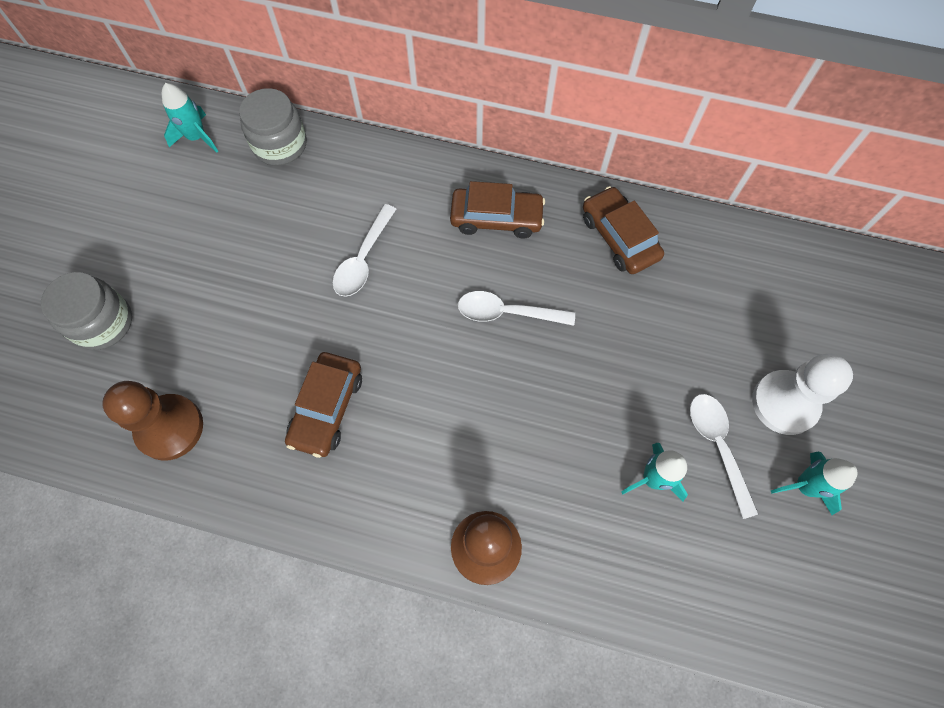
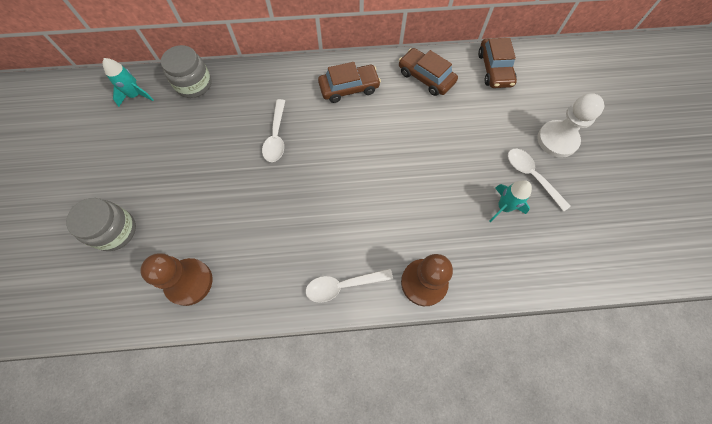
camera: 20 degrees left, 0 degrees up
brown car [285,352,362,458] -> brown car moved to [478,38,517,88]
white spoon [458,291,575,326] -> white spoon moved to [306,269,393,303]
turquoise rocket [771,451,857,515] -> none

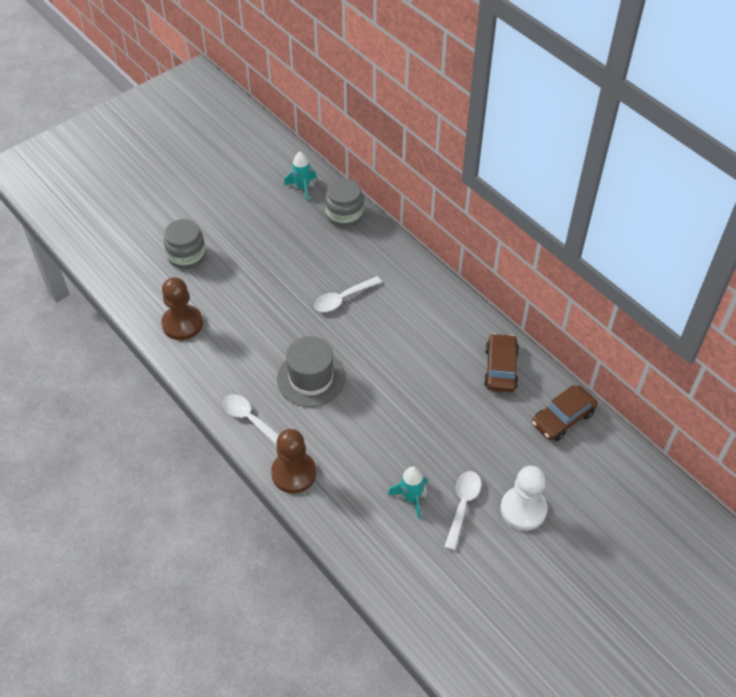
camera: 55 degrees right, 15 degrees down
brown car [318,62,381,103] -> none
none -> grey hat [277,336,346,407]

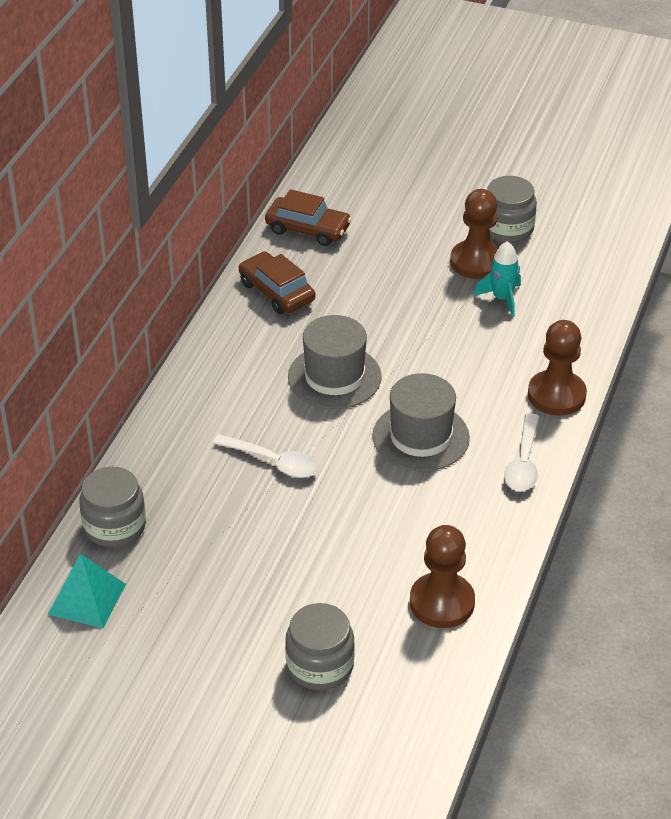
camera: 120 degrees left, 10 degrees down
turquoise rocket [284,152,317,201] -> turquoise pyramid [47,554,126,628]
white spoon [444,471,481,550] -> brown pawn [450,189,499,279]
brown car [484,333,519,392] -> brown car turned 75 degrees clockwise [239,251,315,314]
white pawn [500,466,547,531] -> none
none -> grey hat [288,315,382,409]
none -> grey jar [487,176,537,243]

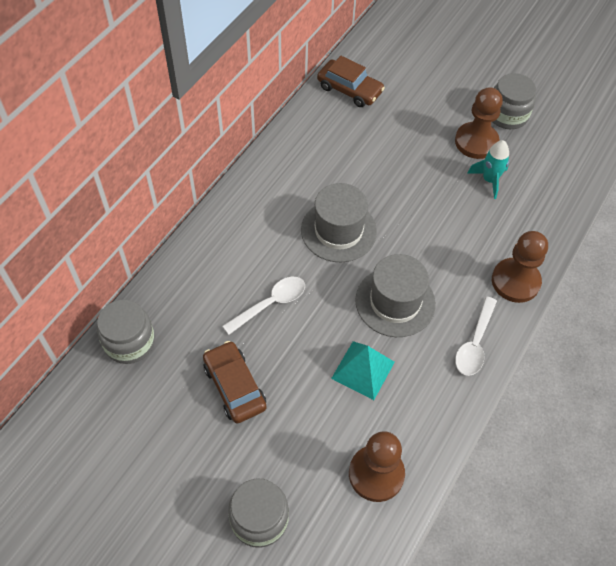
camera: 10 degrees right, 15 degrees up
turquoise pyramid [47,554,126,628] -> turquoise pyramid moved to [331,341,395,400]
white spoon [213,434,318,478] -> white spoon turned 75 degrees counterclockwise [222,277,305,335]
brown car [239,251,315,314] -> brown car moved to [203,341,267,423]

